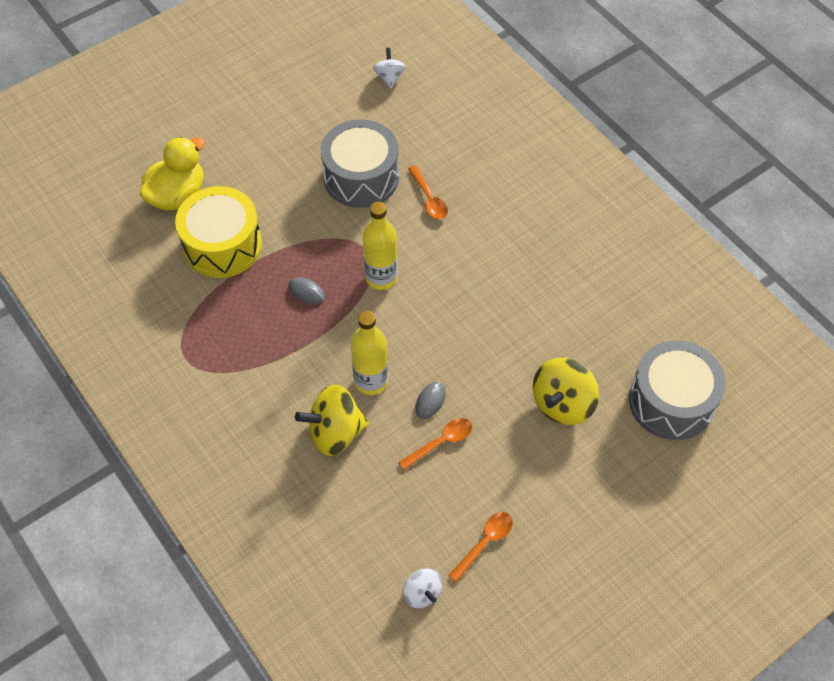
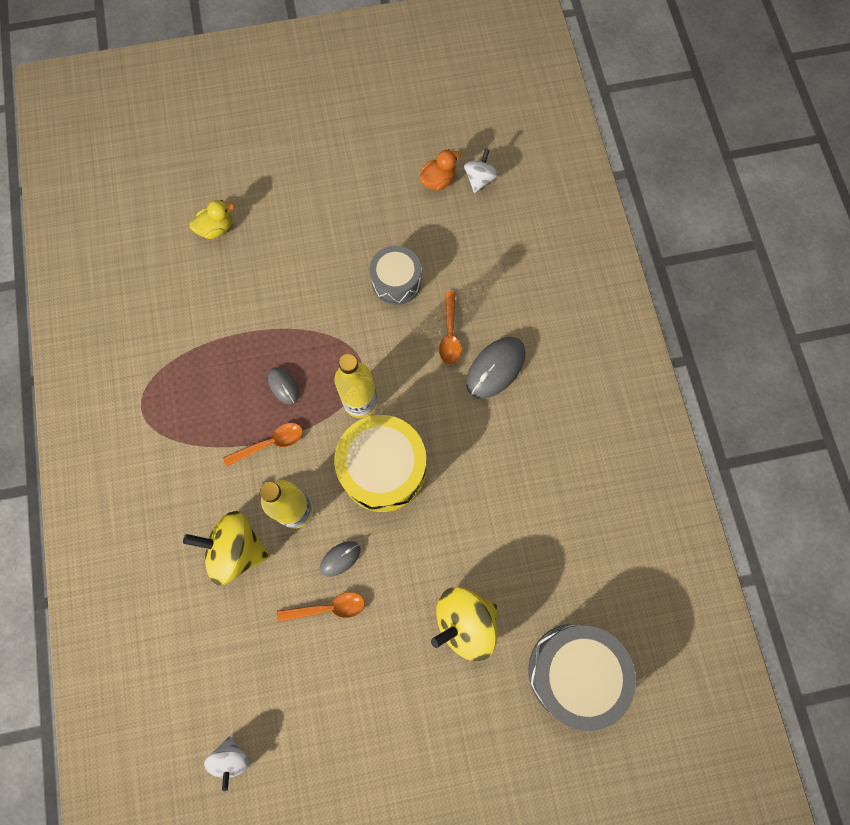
camera: 25 degrees right, 15 degrees up
yellow duck [139,137,205,210] -> yellow duck [189,200,235,239], size x0.56
yellow drum [175,186,262,278] -> yellow drum moved to [334,415,426,512]
grey drum [321,119,399,208] -> grey drum [370,246,421,305], size x0.62
orange spoon [448,512,513,583] -> orange spoon moved to [223,423,303,467]
none -> orange duck [419,149,461,191]
none -> grey mouse [466,337,525,399]

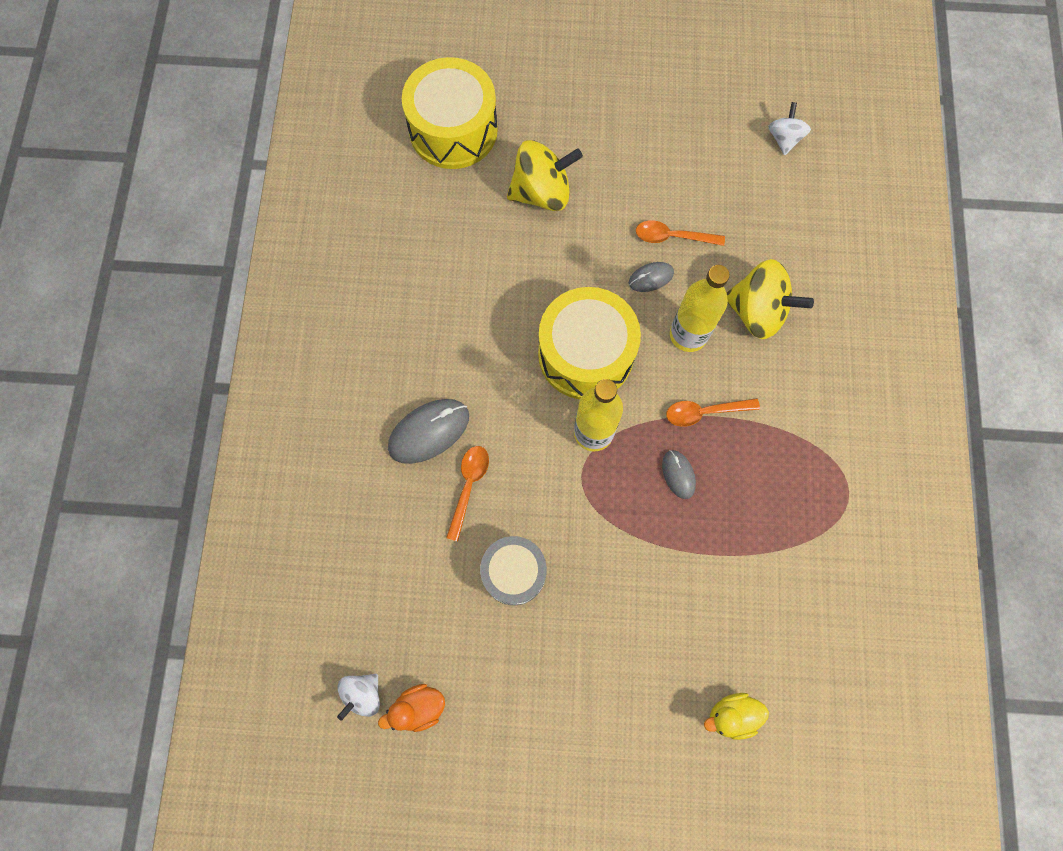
camera: 165 degrees left, 0 degrees up
grey drum [528,624,636,731] -> yellow drum [402,57,498,169]

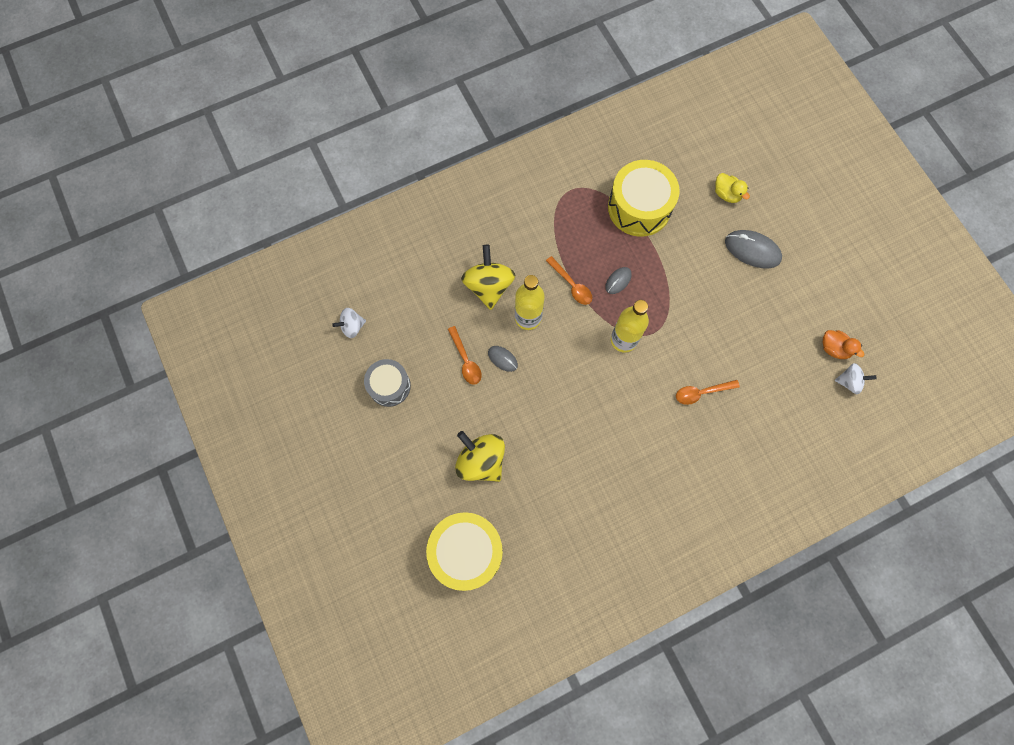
camera: 120 degrees left, 0 degrees up
grey mouse [388,399,469,464] -> grey mouse moved to [725,230,782,269]
grey drum [480,536,547,605] -> grey drum moved to [364,359,411,407]
yellow drum [538,287,641,399] -> yellow drum moved to [608,160,680,237]

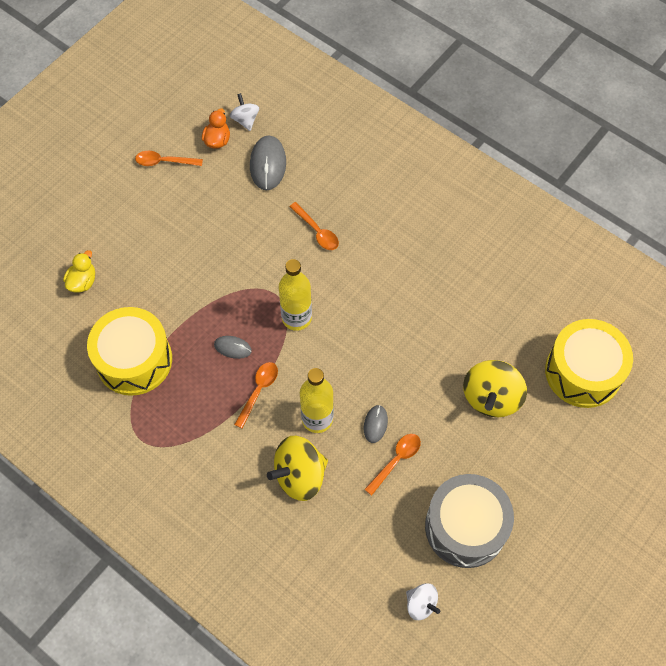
camera: 115 degrees left, 10 degrees down
grey drum [364,359,411,407] -> grey drum [425,474,514,568], size x1.61
grey mouse [725,230,782,269] -> grey mouse moved to [250,136,286,190]
none -> orange spoon [135,151,203,166]

